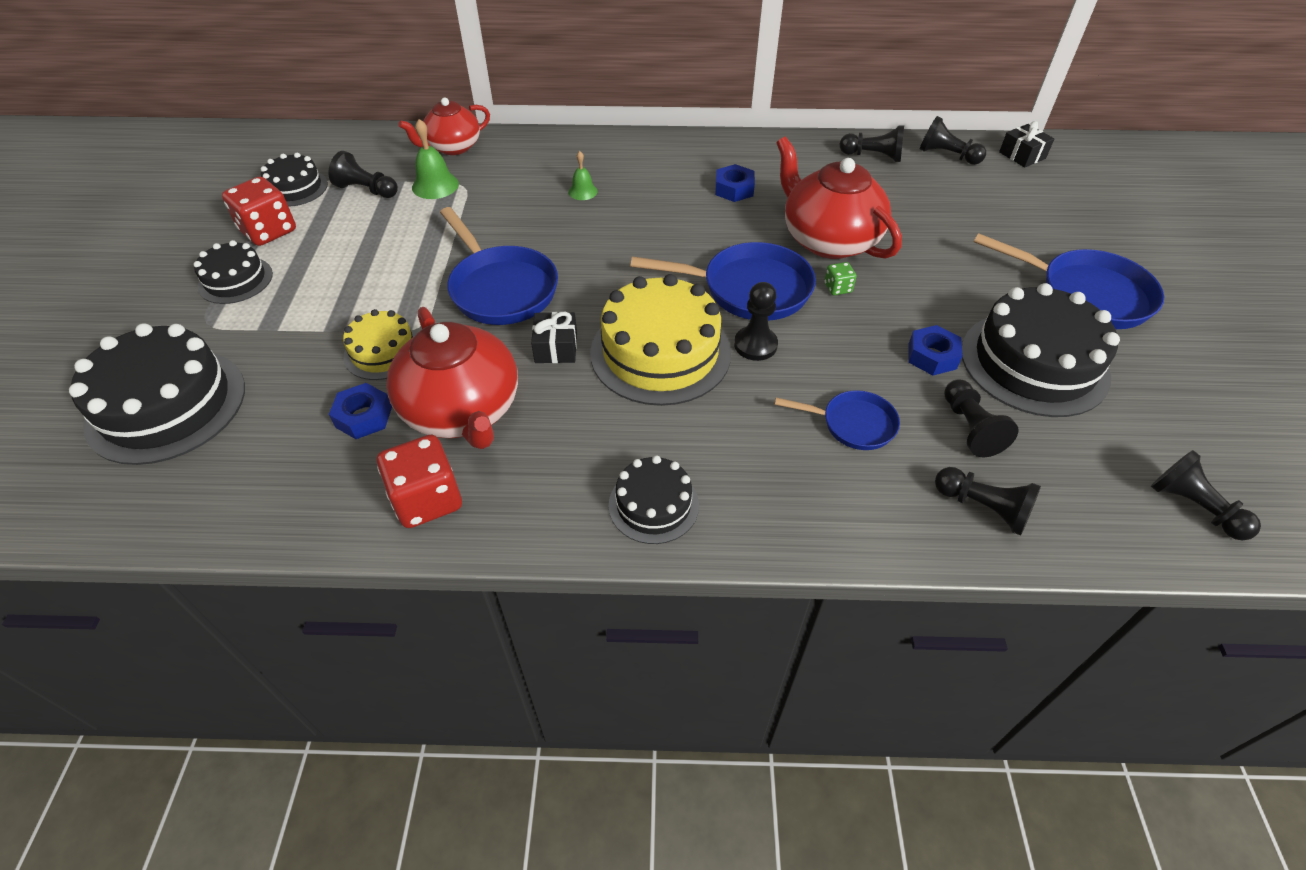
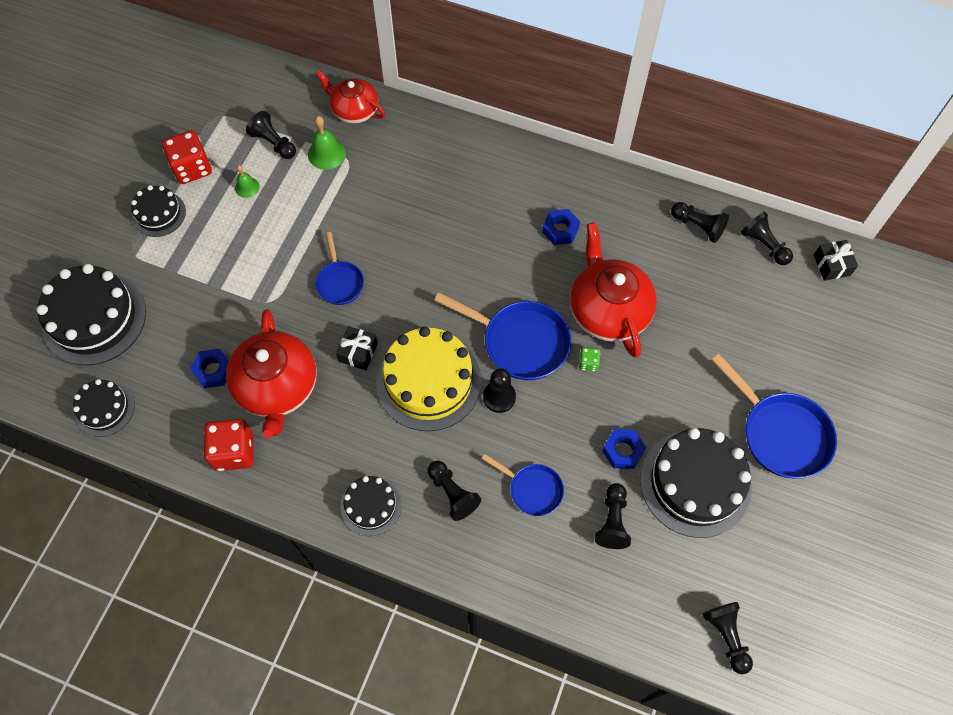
camera: 20 degrees right, 15 degrees up
black cake [261,153,328,207] -> black cake moved to [73,379,135,437]
yellow cake [343,309,417,380] -> none
red teapot [398,98,490,155] -> red teapot turned 45 degrees clockwise [316,70,385,124]
blue pan [440,207,558,325] -> blue pan [315,232,364,305], size x0.58
green bell [568,151,598,200] -> green bell moved to [235,165,260,198]
black pawn [935,467,1041,536] -> black pawn moved to [427,460,481,521]

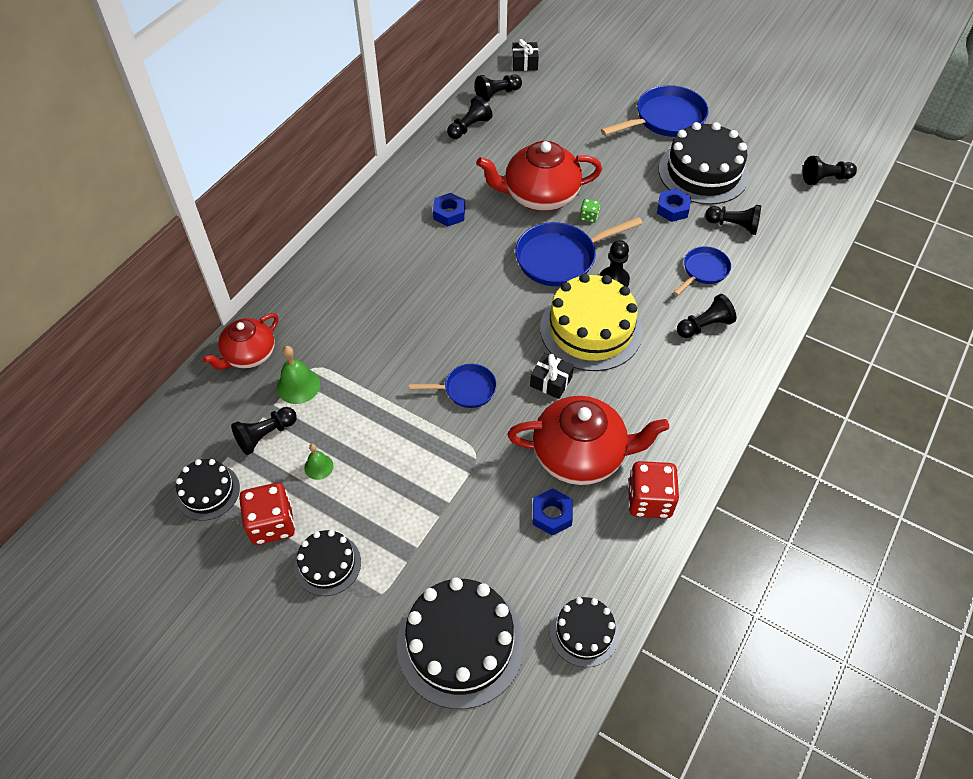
camera: 80 degrees left, 10 degrees down
black cake [341,476,402,536] -> black cake moved to [175,459,240,521]
blue pan [434,292,571,380] -> blue pan turned 150 degrees counterclockwise [515,217,643,286]

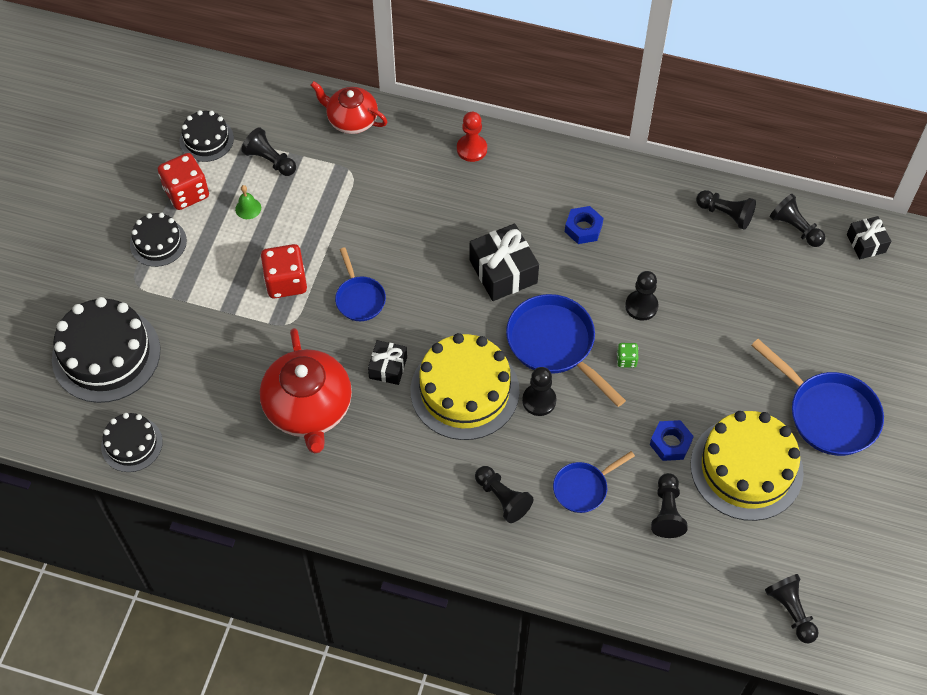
camera: 75 degrees right, 5 degrees up
green bell [277,346,320,404] -> none
red teapot [477,141,602,211] -> black pawn [625,271,659,321]
blue nut [533,488,573,536] -> none
red dice [628,461,679,518] -> red dice moved to [261,244,307,299]
black cake [659,122,749,205] -> yellow cake [691,411,804,521]
blue pan [673,246,731,296] -> blue pan turned 120 degrees clockwise [553,451,635,513]
none -> red pawn [457,112,487,162]
none -> black gift [470,224,539,301]

